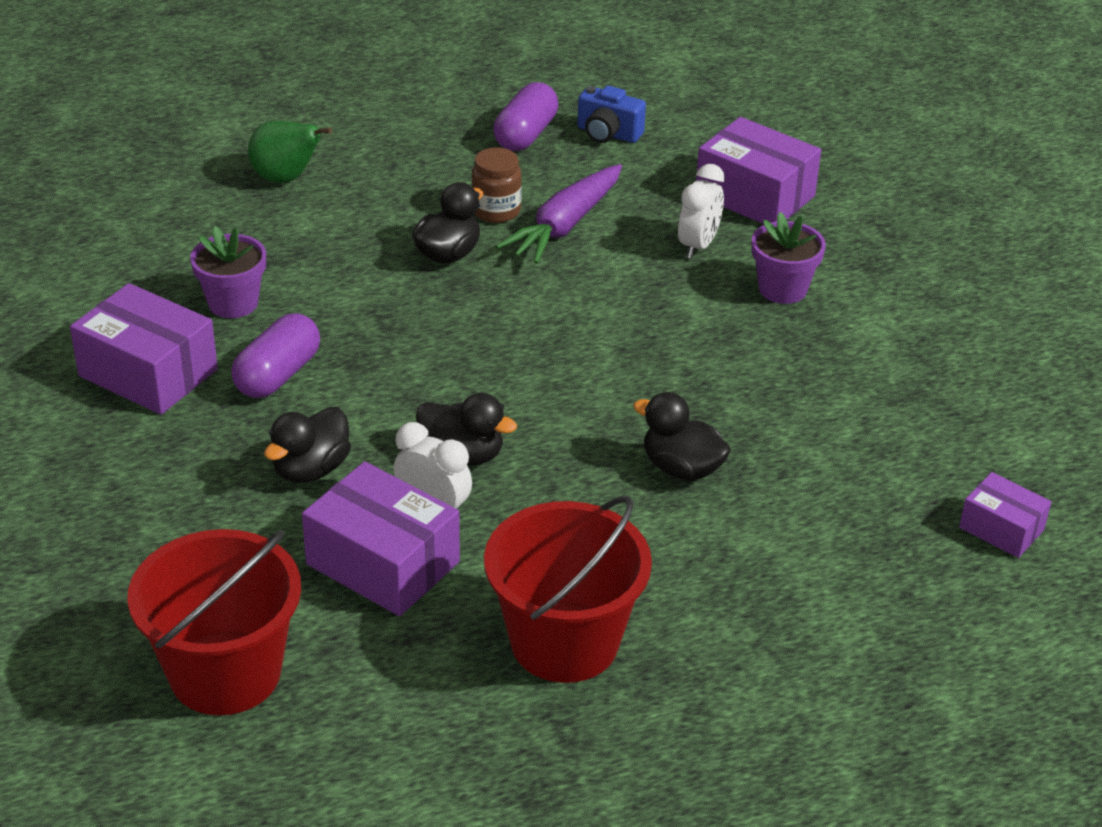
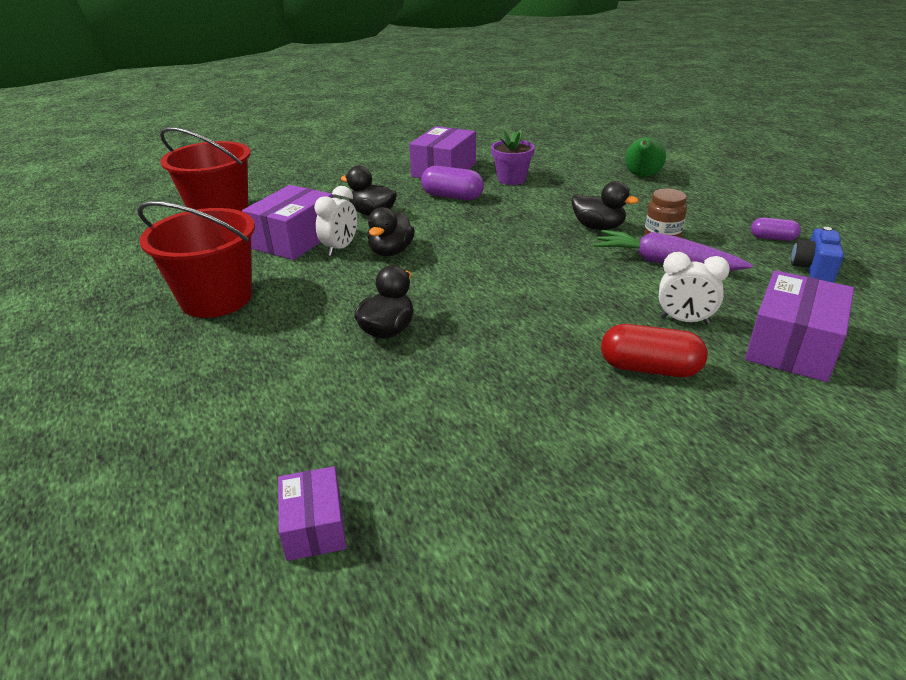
camera: 85 degrees right, 5 degrees down
purple capsule [493,82,558,151] -> purple capsule [751,218,801,241], size x0.60
purple flower pot [752,212,826,304] -> red capsule [601,324,708,377]
purple box [959,472,1051,558] -> purple box turned 45 degrees counterclockwise [278,466,346,561]

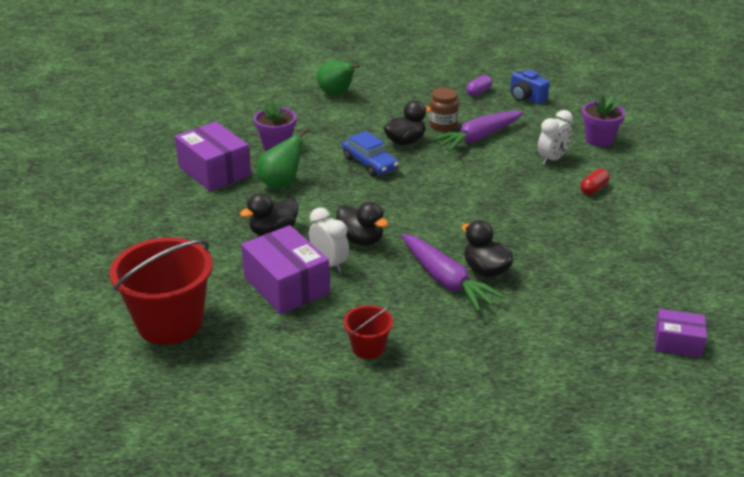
camera: 65 degrees left, 0 degrees up
red bucket [137,201,255,318] -> red bucket [344,305,393,359], size x0.49
purple capsule [421,166,484,200] -> green pear [257,128,309,189]
red capsule [601,324,708,377] -> red capsule [580,169,610,195], size x0.60
purple box [745,270,854,382] -> purple flower pot [582,94,625,147]
none -> blue car [342,131,399,177]
none -> purple carrot [401,234,505,311]

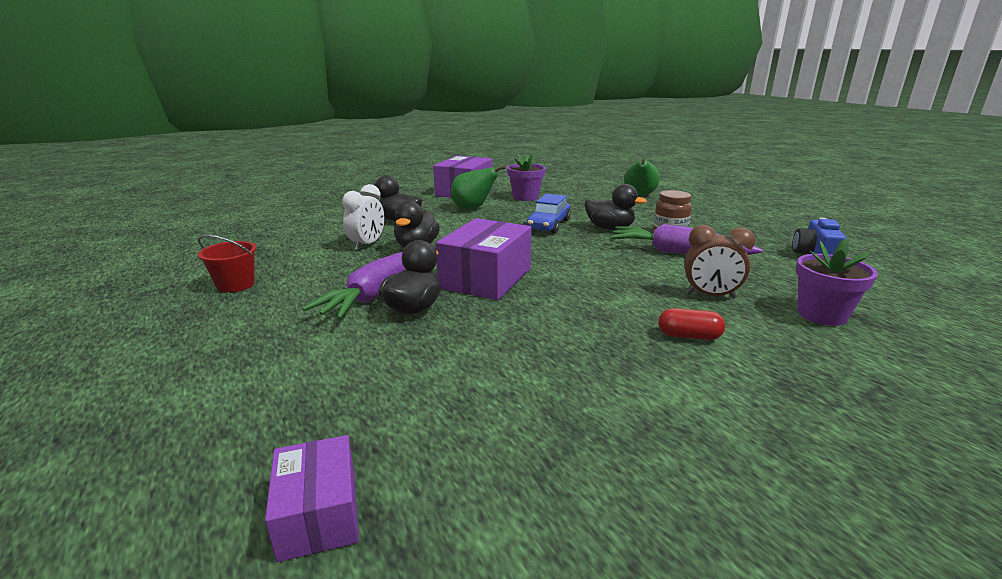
camera: 60 degrees right, 10 degrees down
red bucket [110,237,213,345] -> none
purple box [241,225,330,314] -> purple box moved to [436,218,532,300]
purple capsule [466,75,492,96] -> none
white clock [538,110,573,165] -> brown clock [684,225,755,299]

